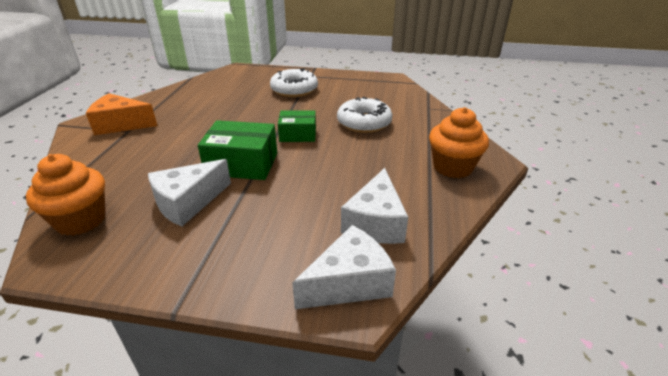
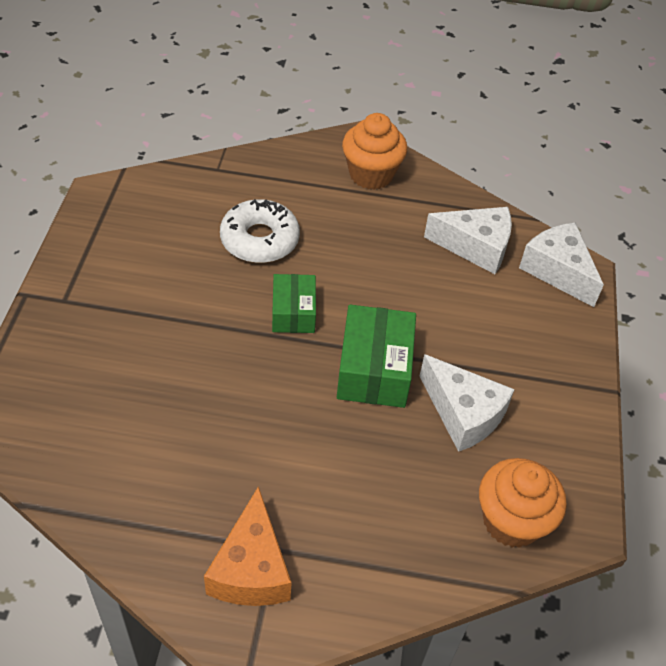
camera: 95 degrees left, 15 degrees up
white donut [270,69,318,97] -> none

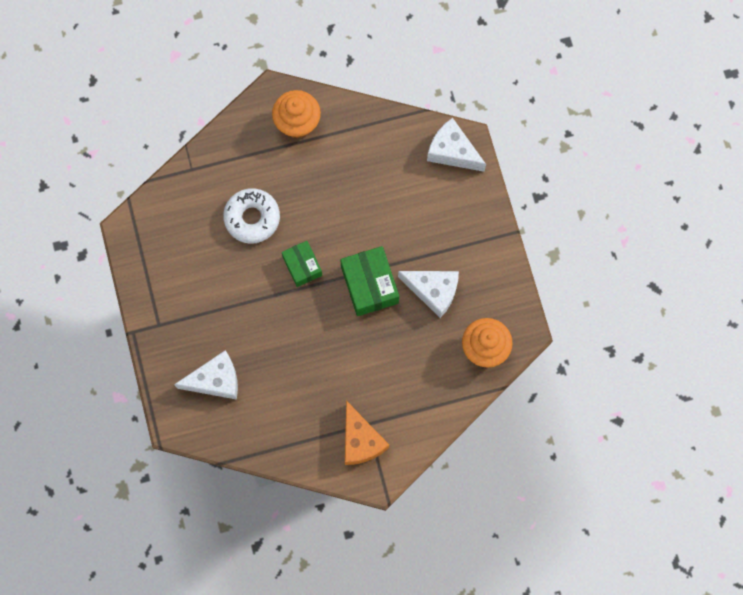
camera: 20 degrees left, 25 degrees up
white cheese [424,207,512,274] -> white cheese moved to [174,350,238,400]

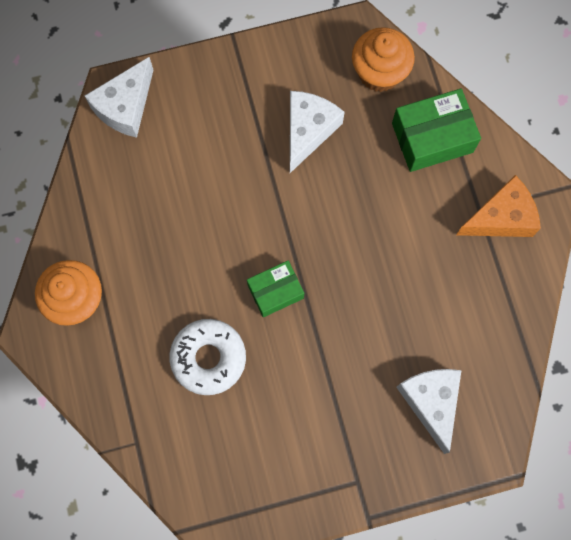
camera: 90 degrees left, 0 degrees up
green box [340,246,399,316] -> green box moved to [392,88,481,172]

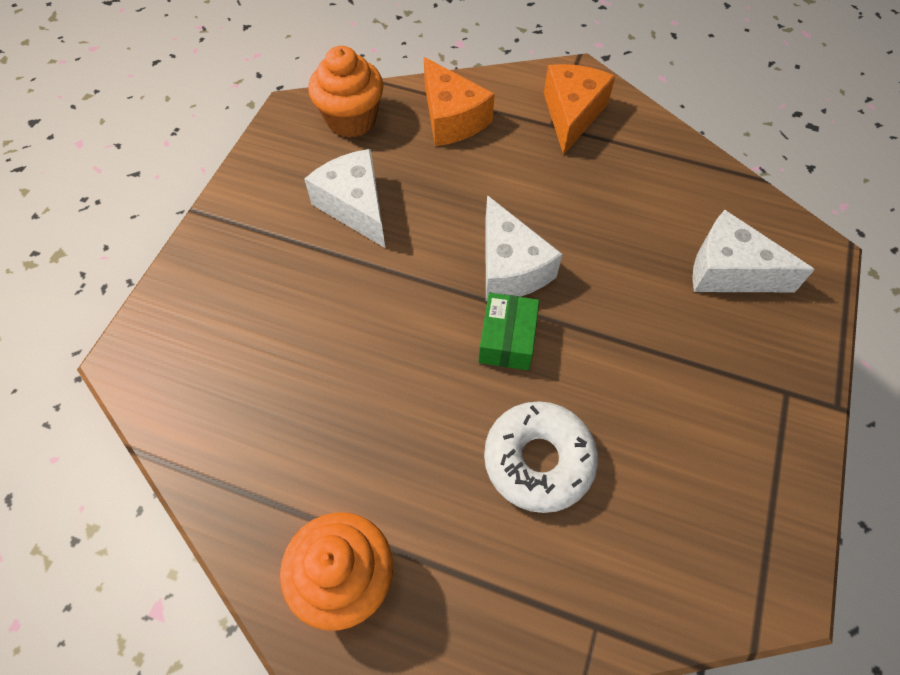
camera: 55 degrees left, 15 degrees down
white cheese [84,57,153,138] -> white cheese moved to [485,195,562,301]
green box [392,88,481,172] -> orange cheese [424,57,495,146]

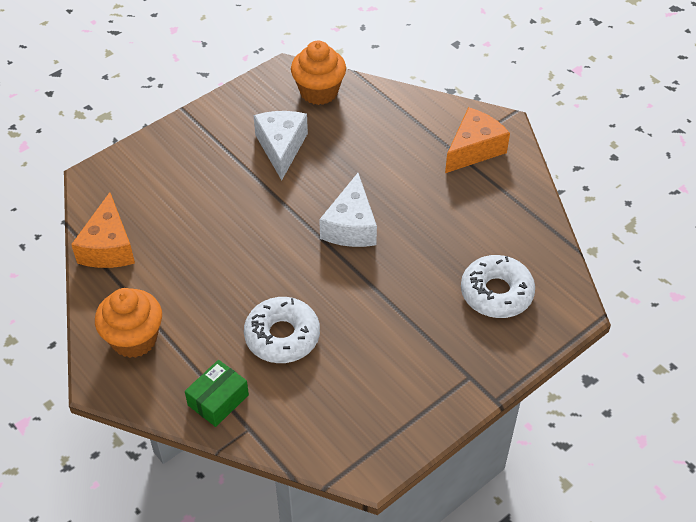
camera: 30 degrees right, 10 degrees down
orange cheese [424,57,495,146] -> orange cheese moved to [71,192,135,268]
green box [478,293,539,370] -> green box moved to [185,360,249,427]
white cheese [692,210,815,292] -> white donut [461,255,535,318]

